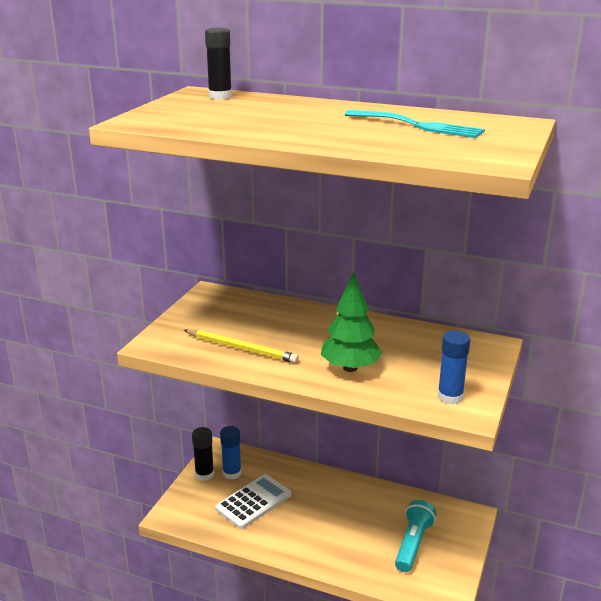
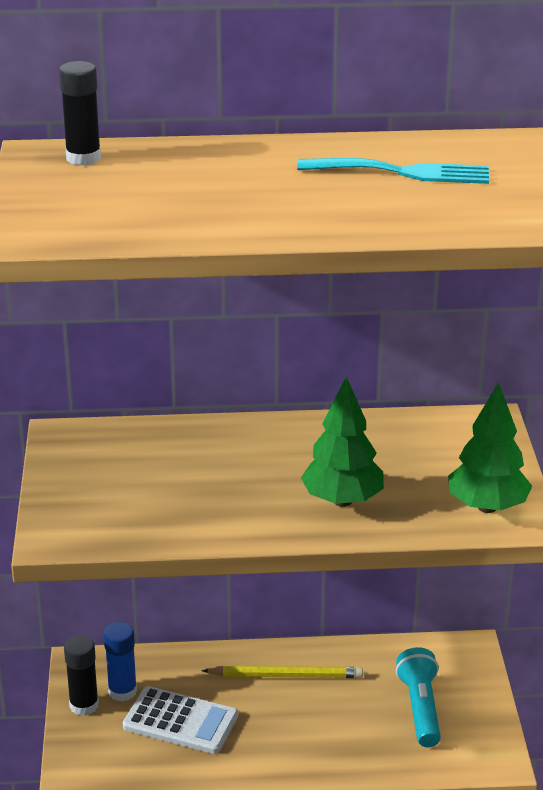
camera: 25 degrees left, 5 degrees up
yellow pencil [184,329,299,363] -> yellow pencil moved to [202,665,363,678]
white calculator [215,474,291,529] -> white calculator turned 90 degrees clockwise [123,686,238,754]
blue glue stick [438,330,470,405] -> green tree [448,382,532,513]

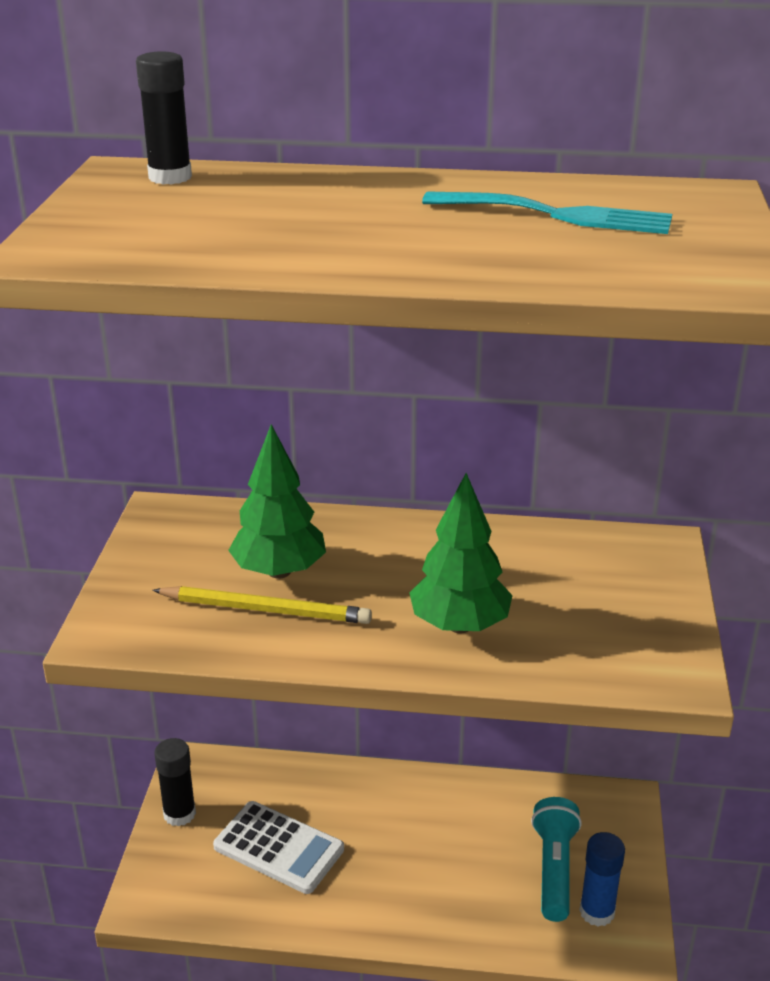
camera: 10 degrees right, 0 degrees up
blue glue stick [104,622,137,702] -> blue glue stick moved to [579,832,625,927]
yellow pencil [202,665,363,678] -> yellow pencil moved to [152,586,372,624]
green tree [448,382,532,513] -> green tree moved to [228,424,326,579]

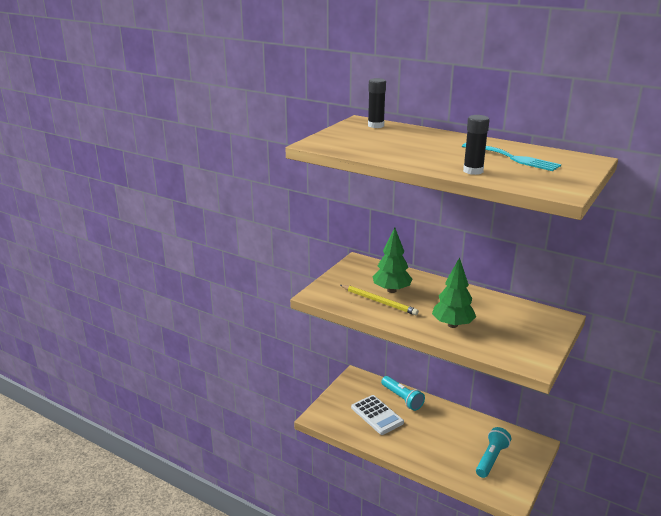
camera: 25 degrees right, 5 degrees down
black glue stick [154,738,196,827] -> black glue stick moved to [463,115,489,175]
blue glue stick [579,832,625,927] -> none
none -> turquoise flashlight [381,376,425,411]

